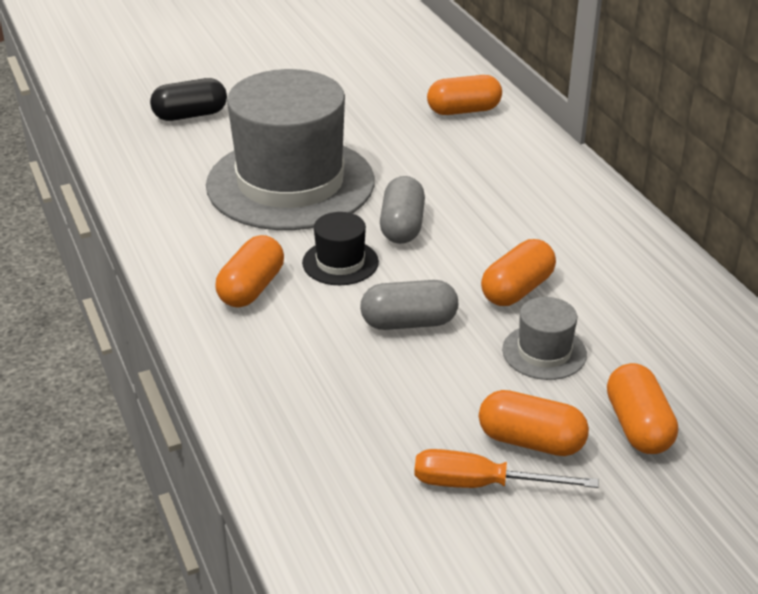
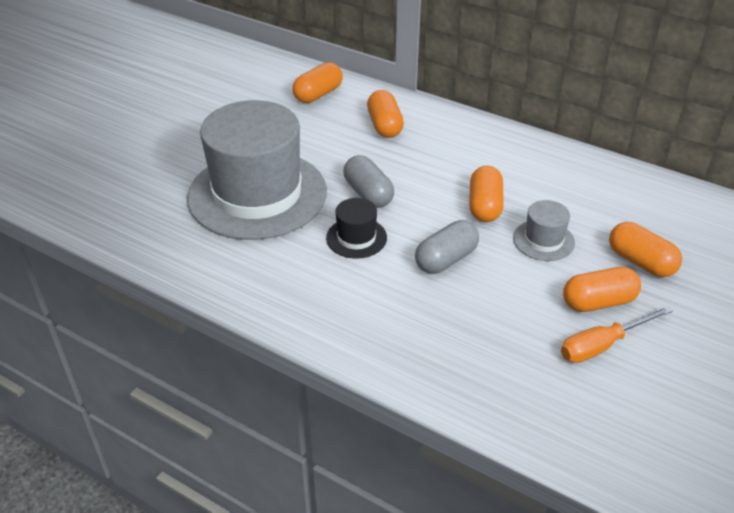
camera: 35 degrees left, 5 degrees up
black capsule [150,78,227,121] -> none
orange capsule [215,235,284,308] -> orange capsule moved to [367,90,404,138]

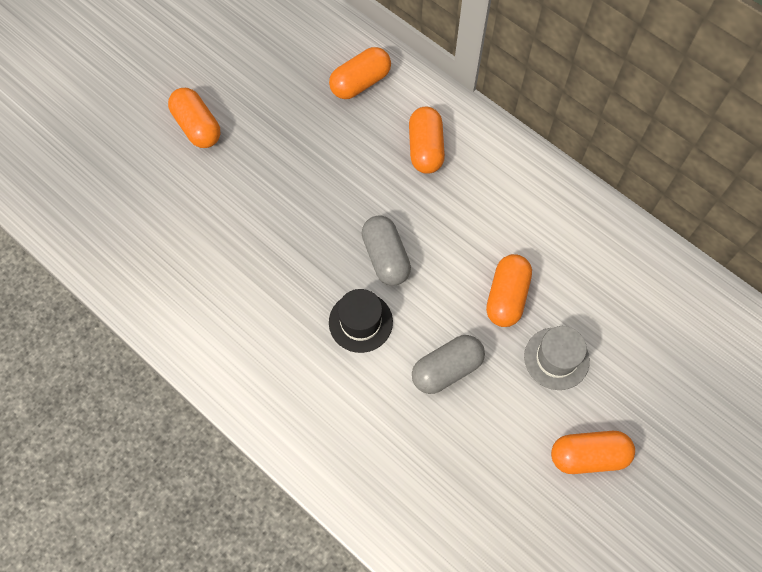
camera: 10 degrees right, 25 degrees up
grey hat [187,100,327,240] -> none
orange screwdriver [561,306,673,363] -> none
orange capsule [609,222,682,277] -> orange capsule moved to [168,88,220,148]

